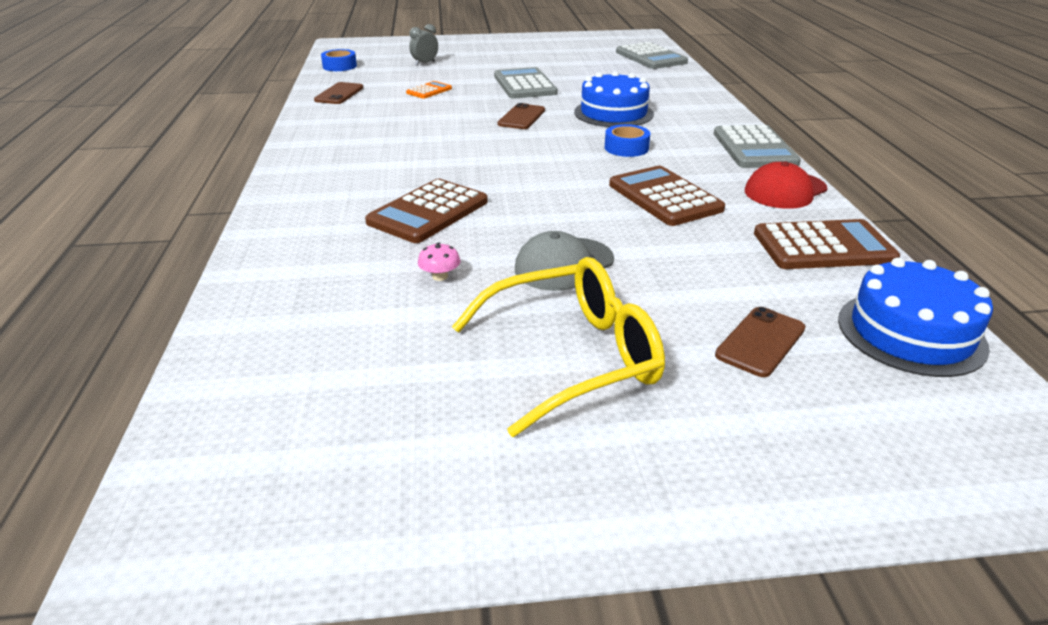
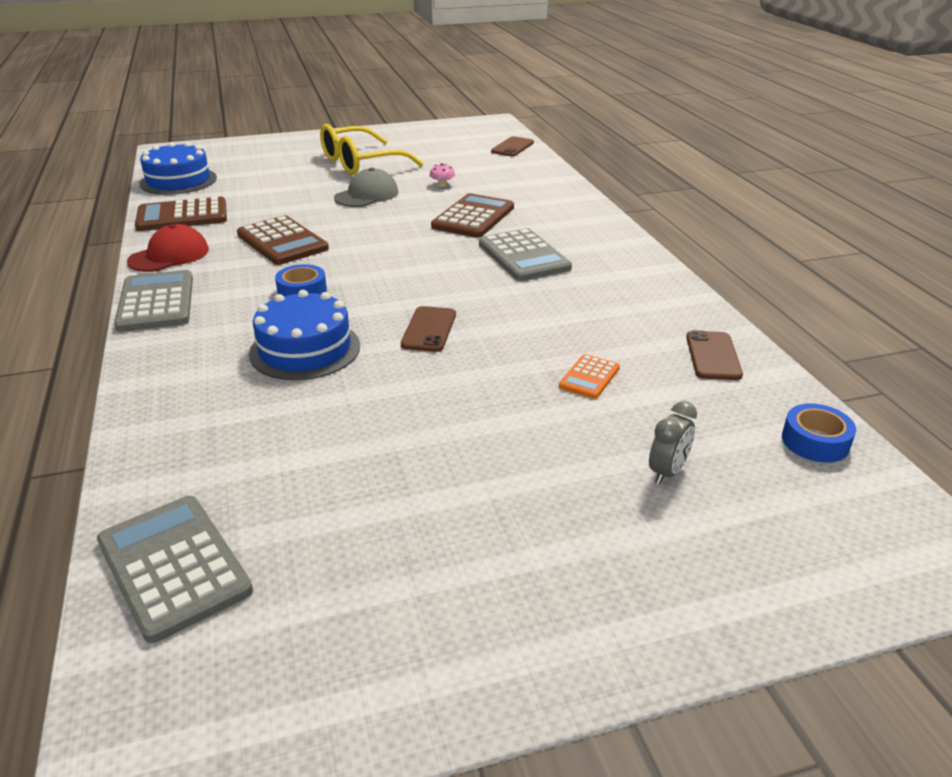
camera: 170 degrees right, 0 degrees up
grey calculator [494,67,558,99] -> grey calculator moved to [479,228,572,281]
brown phone [715,307,806,377] -> brown phone moved to [491,136,534,156]

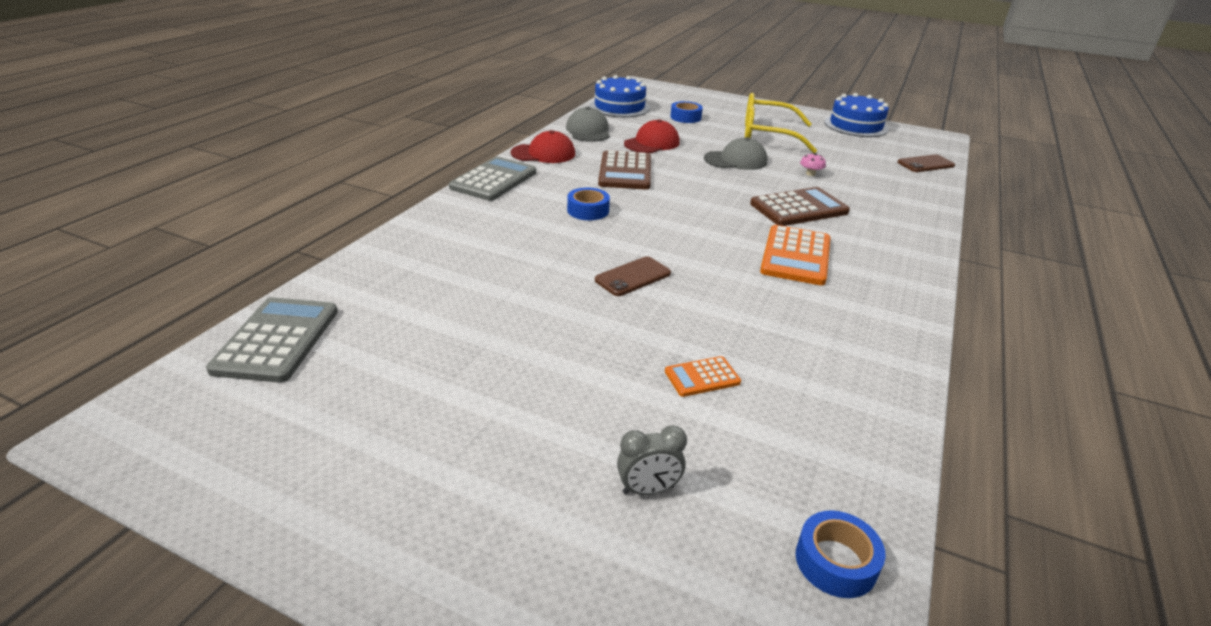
camera: 40 degrees right, 0 degrees up
brown calculator [135,197,227,231] -> grey cap [566,107,610,142]
blue cake [249,290,360,380] -> blue cake moved to [824,93,889,137]
grey calculator [479,228,572,281] -> orange calculator [760,225,831,285]
brown phone [686,330,743,380] -> none
none -> red cap [624,119,680,153]
none -> blue tape [670,101,703,123]

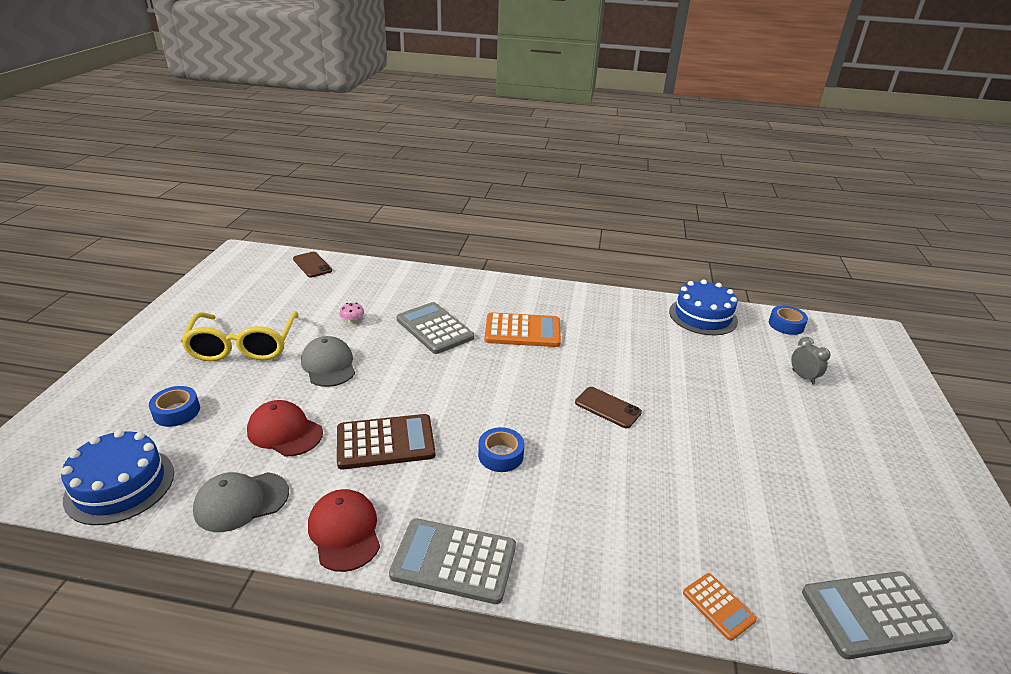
camera: 105 degrees left, 0 degrees up
orange calculator [665,356,741,397] -> orange calculator moved to [683,573,757,641]
brown calculator [750,187,850,226] -> grey calculator [397,302,474,354]
blue cake [824,93,889,137] -> blue cake moved to [669,280,738,335]

